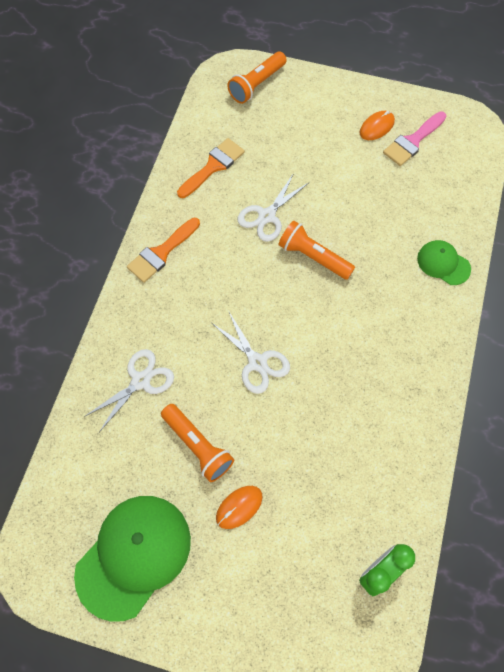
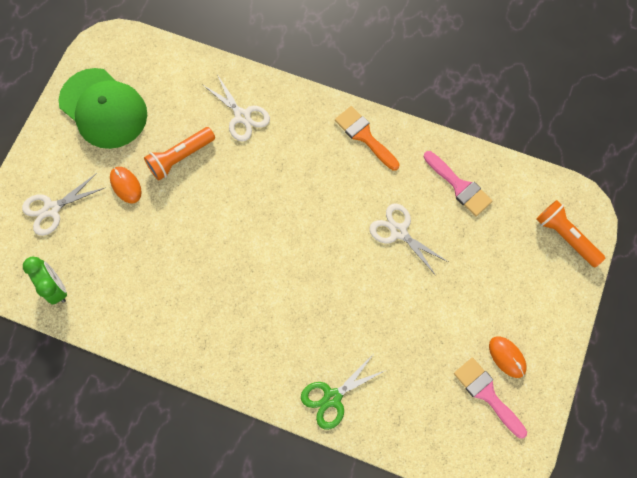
camera: 95 degrees right, 5 degrees up
orange brush [177,138,245,198] -> pink brush [423,151,492,216]
white scissors [212,312,290,394] -> white scissors moved to [22,173,106,236]
orange flashlight [279,221,355,280] -> none
green cap [417,240,471,285] -> green scissors [301,355,386,430]

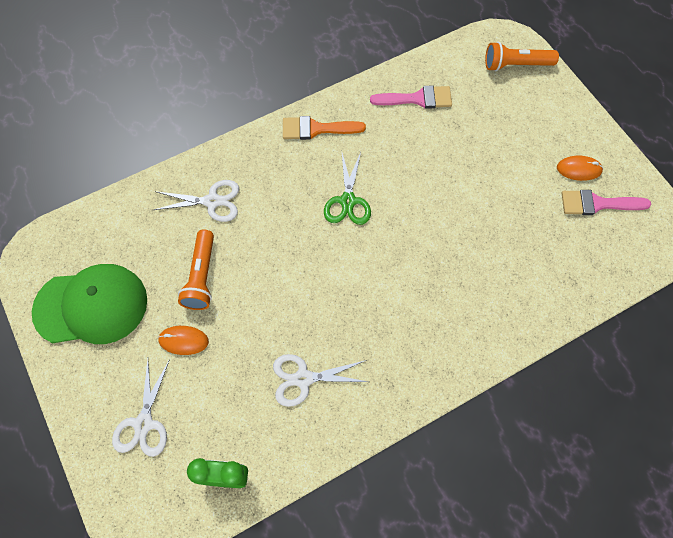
camera: 50 degrees left, 5 degrees down
green scissors [301,355,386,430] -> green scissors moved to [324,152,371,225]
white scissors [369,203,448,276] -> white scissors moved to [273,354,368,407]

